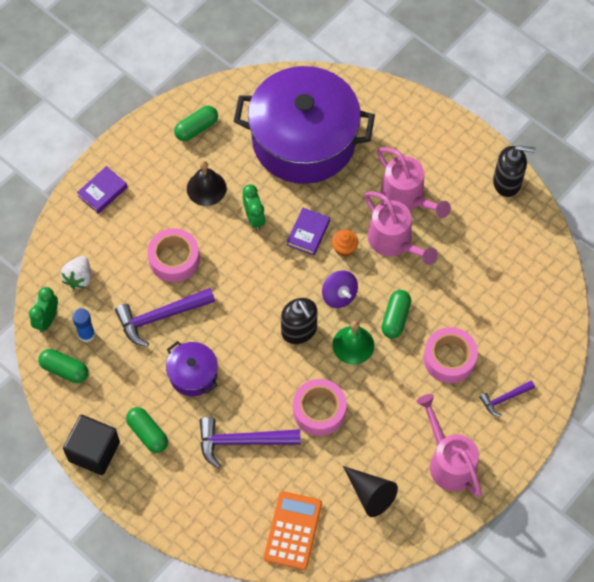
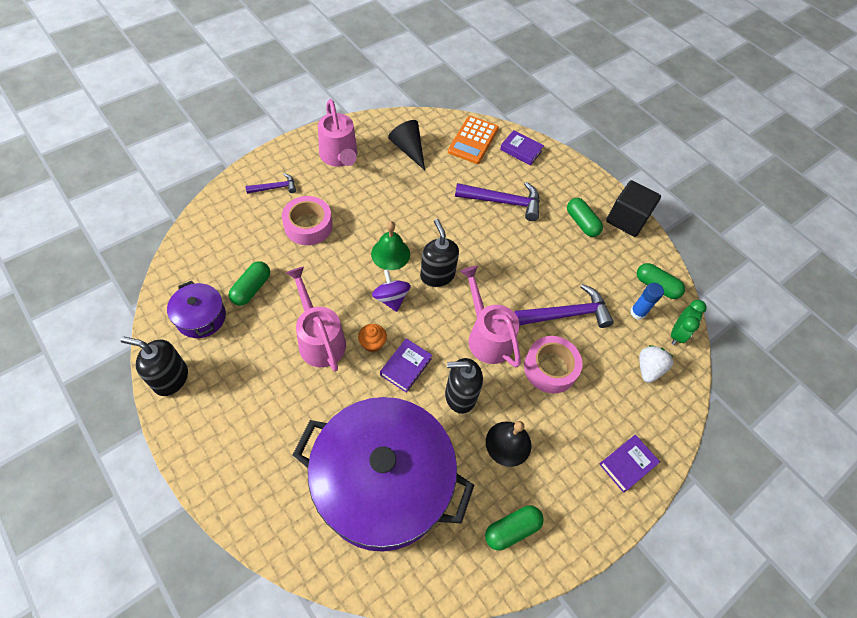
camera: 175 degrees left, 5 degrees down
purple pot [166,341,218,396] -> purple pot moved to [167,281,226,338]
green clock [243,184,265,231] -> black soap dispenser [445,358,483,414]
pink tape [293,379,347,436] -> none
pink watering can [377,147,451,218] -> pink watering can moved to [460,266,521,368]
green capsule [382,290,411,339] -> green capsule moved to [229,261,270,306]
none -> purple book [500,130,544,165]

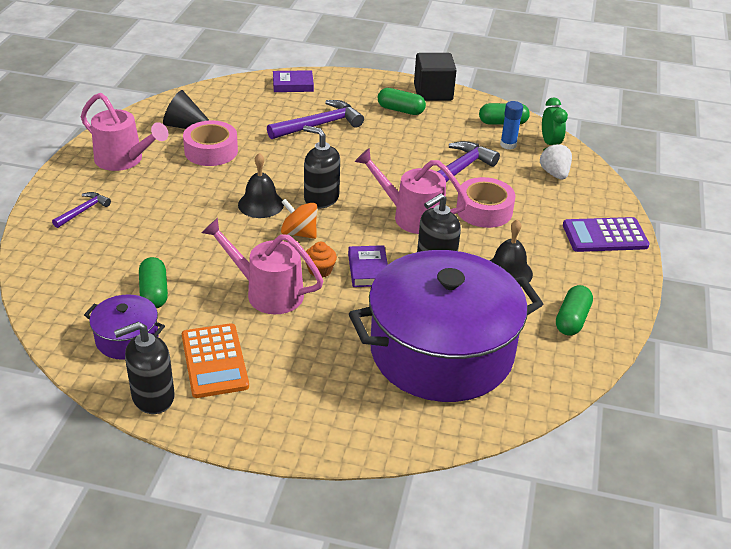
camera: 35 degrees left, 20 degrees down
pink tape [282,196,333,245] -> pink tape moved to [183,120,238,166]
green bell [371,221,410,270] -> black bell [238,153,284,218]
purple spinning top [372,269,411,312] -> orange spinning top [281,199,317,239]
orange calculator [448,116,499,164] -> orange calculator moved to [182,323,249,398]
purple book [599,435,660,493] -> purple calculator [563,217,649,252]

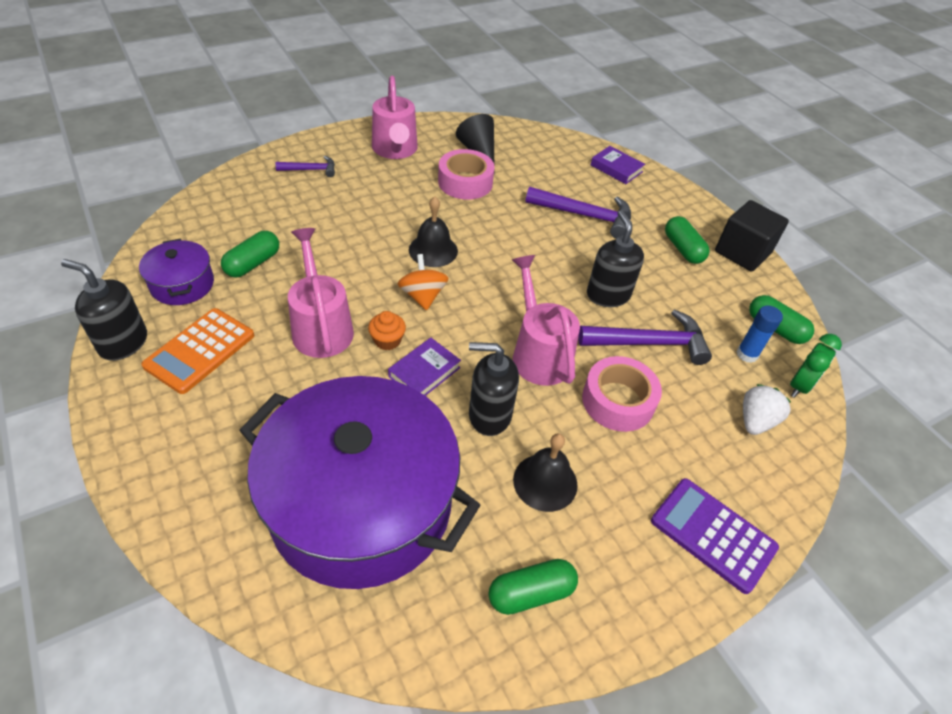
camera: 45 degrees right, 10 degrees up
black soap dispenser [303,125,340,209] -> black soap dispenser moved to [587,210,644,307]

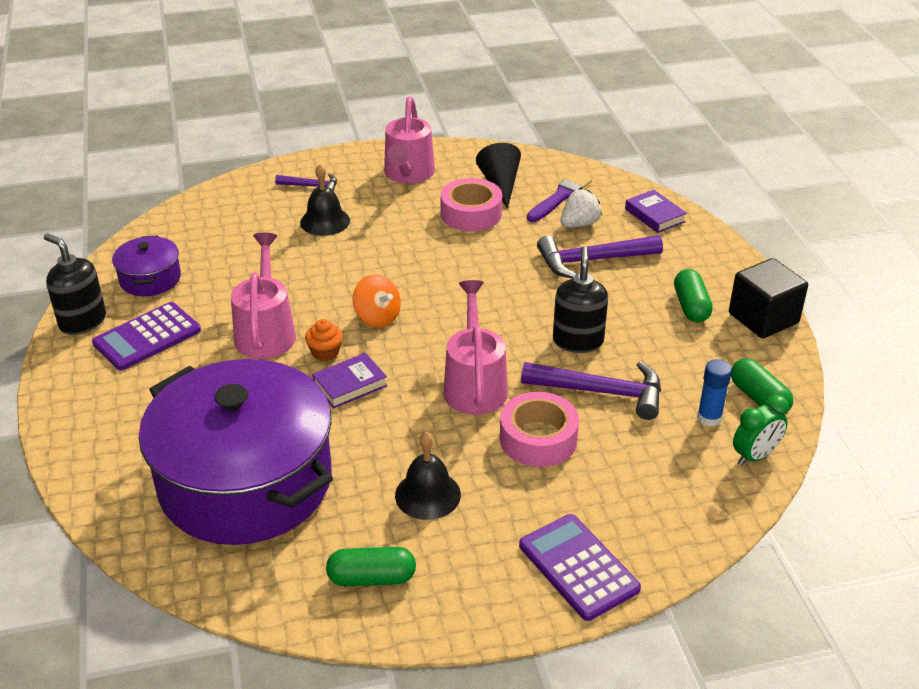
camera: 20 degrees right, 10 degrees down
orange calculator [141,308,254,394] -> purple calculator [92,302,201,371]
green capsule [221,231,279,278] -> none
orange spinning top [398,254,448,310] -> orange spinning top turned 135 degrees clockwise [353,274,401,328]
black bell [409,197,458,267] -> black bell moved to [300,164,350,236]
black soap dispenser [469,342,519,436] -> none
purple hammer [525,186,631,239] -> purple hammer turned 135 degrees clockwise [537,235,663,279]
white strawberry [743,384,791,435] -> white strawberry moved to [561,190,602,227]
none -> purple brush [527,173,592,222]

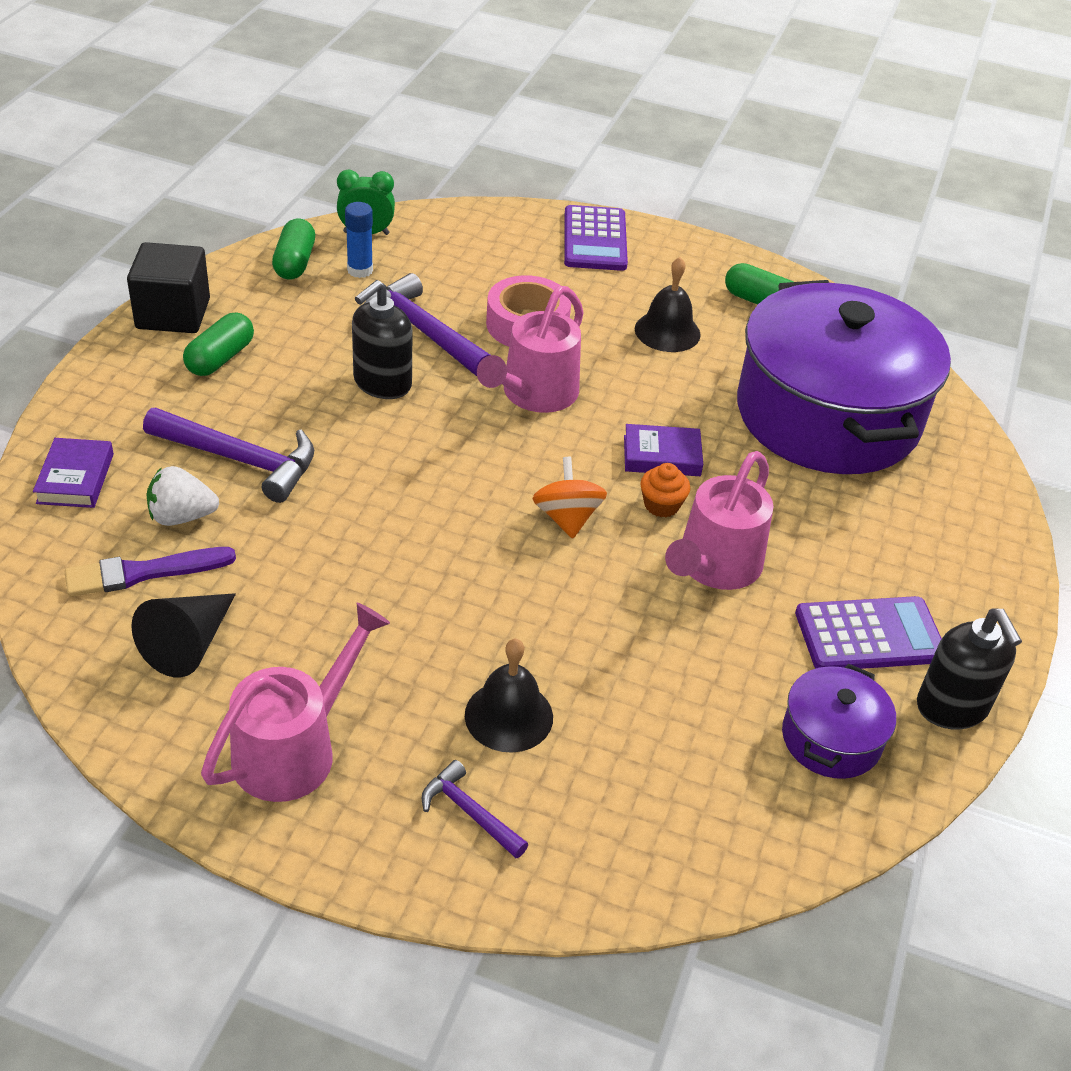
camera: 150 degrees left, 5 degrees up
pink tape [440,178,502,231] -> none

